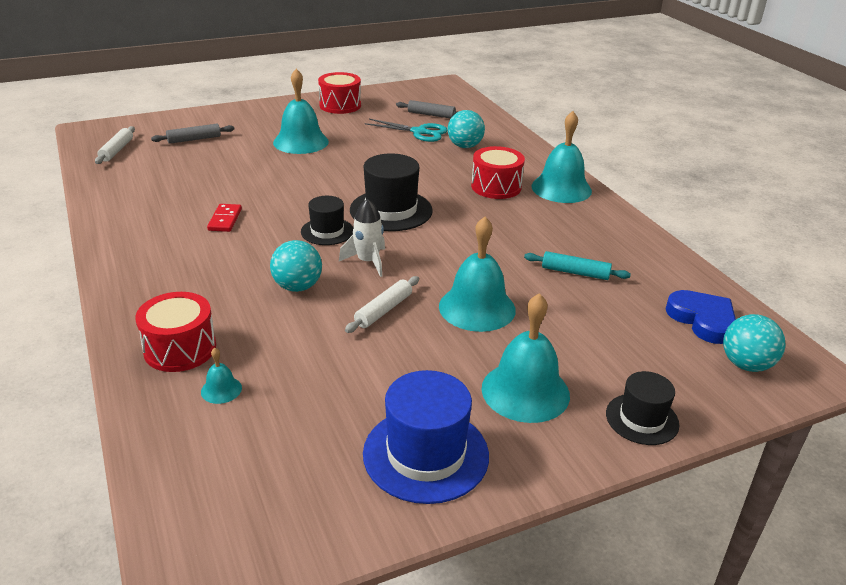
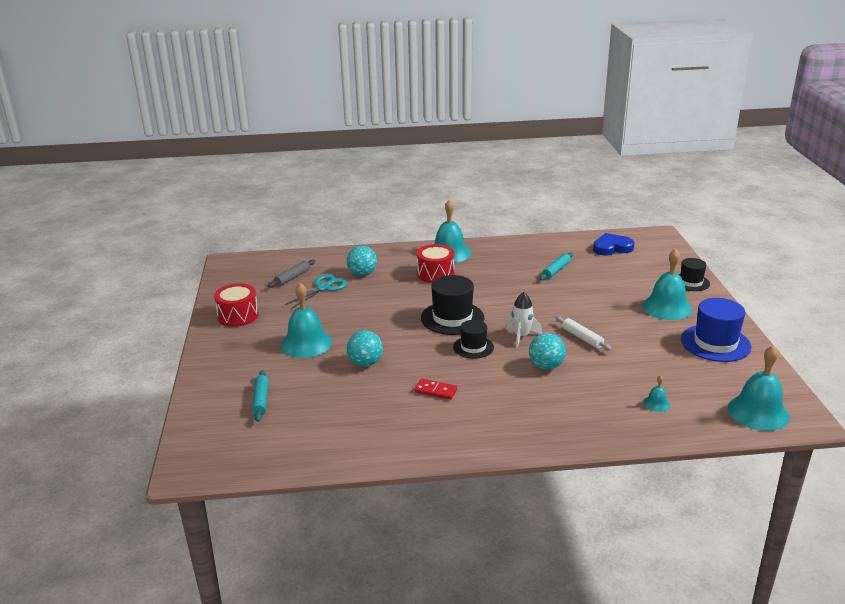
camera: 70 degrees left, 5 degrees down
white rolling pin [95,126,135,164] -> none
red drum [135,292,216,372] -> none
grey rolling pin [151,124,234,144] -> turquoise rolling pin [252,370,269,422]
turquoise bell [439,217,516,332] -> turquoise bell moved to [728,346,790,431]
turquoise ball [723,314,786,372] -> turquoise ball moved to [347,330,383,367]

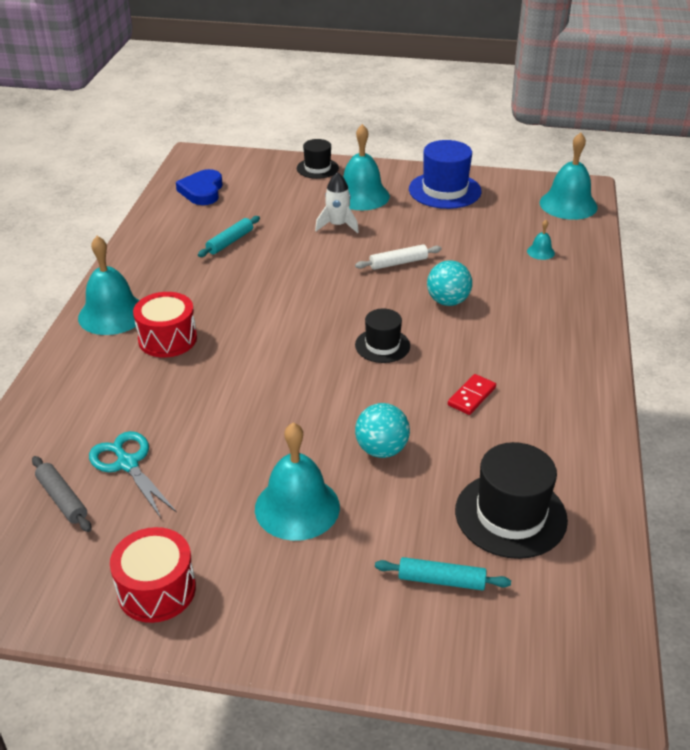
camera: 75 degrees left, 10 degrees up
turquoise ball [347,246,377,276] -> none
black hat [421,275,484,335] -> black hat moved to [455,442,568,559]
white rocket [506,292,542,347] -> white rocket moved to [315,172,359,234]
turquoise rolling pin [540,252,573,280] -> turquoise rolling pin turned 75 degrees clockwise [198,216,260,257]

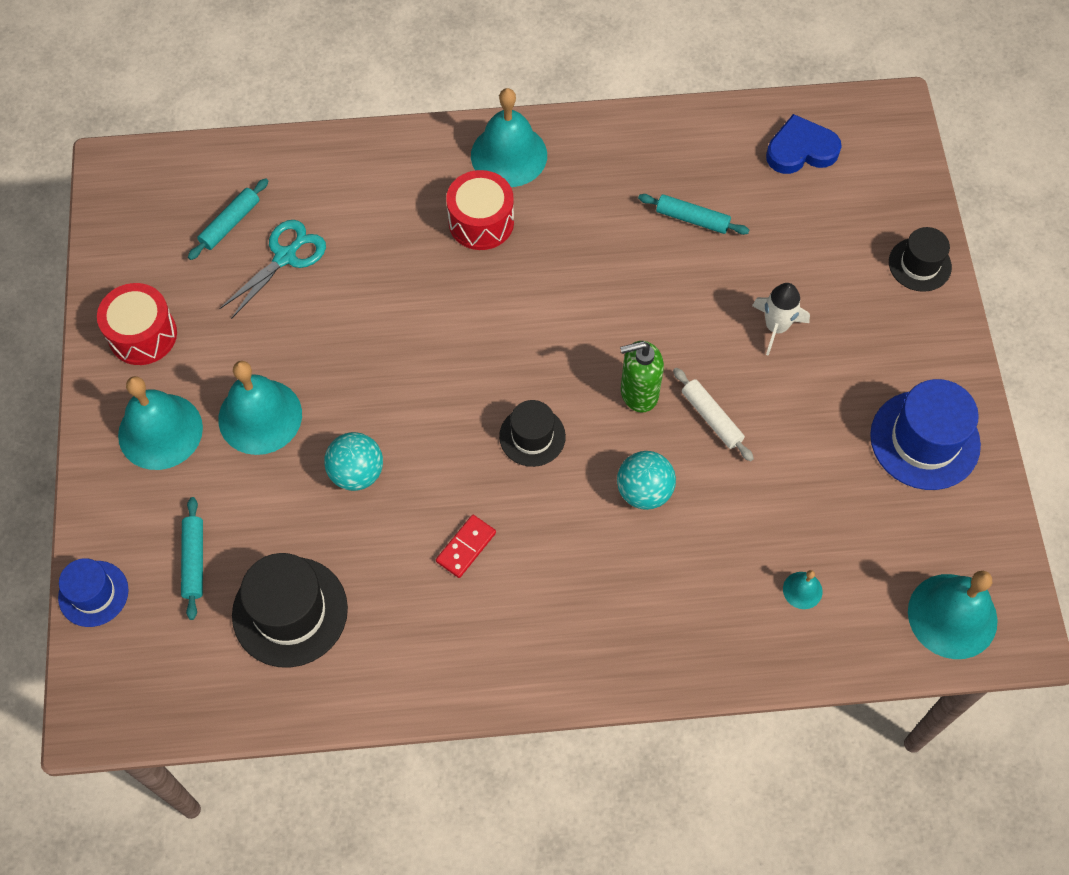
camera: 75 degrees right, 25 degrees up
grey rolling pin [32,456,91,532] -> turquoise rolling pin [188,178,268,260]
turquoise bell [343,124,390,210] -> turquoise bell moved to [118,376,203,470]
red domino [448,374,496,415] -> red domino turned 75 degrees counterclockwise [436,515,496,578]
none -> blue hat [58,558,128,627]
none -> green soap dispenser [620,341,664,412]

